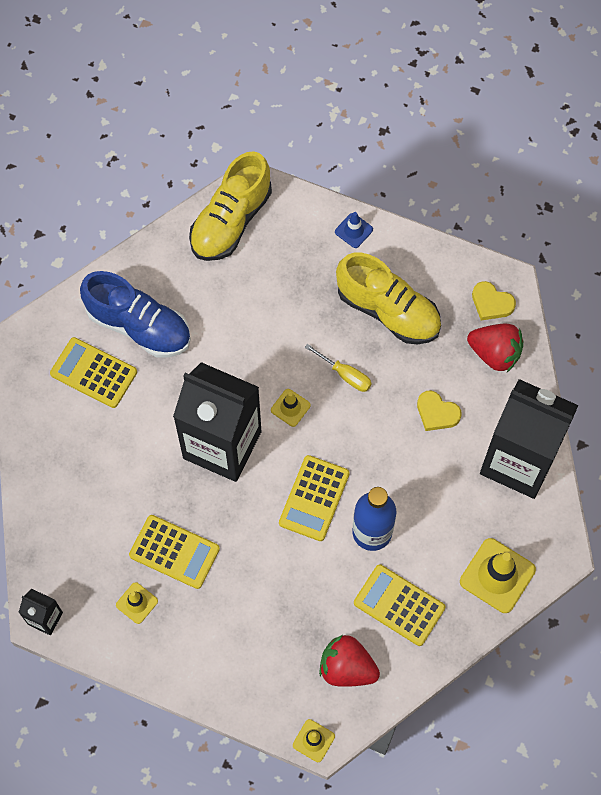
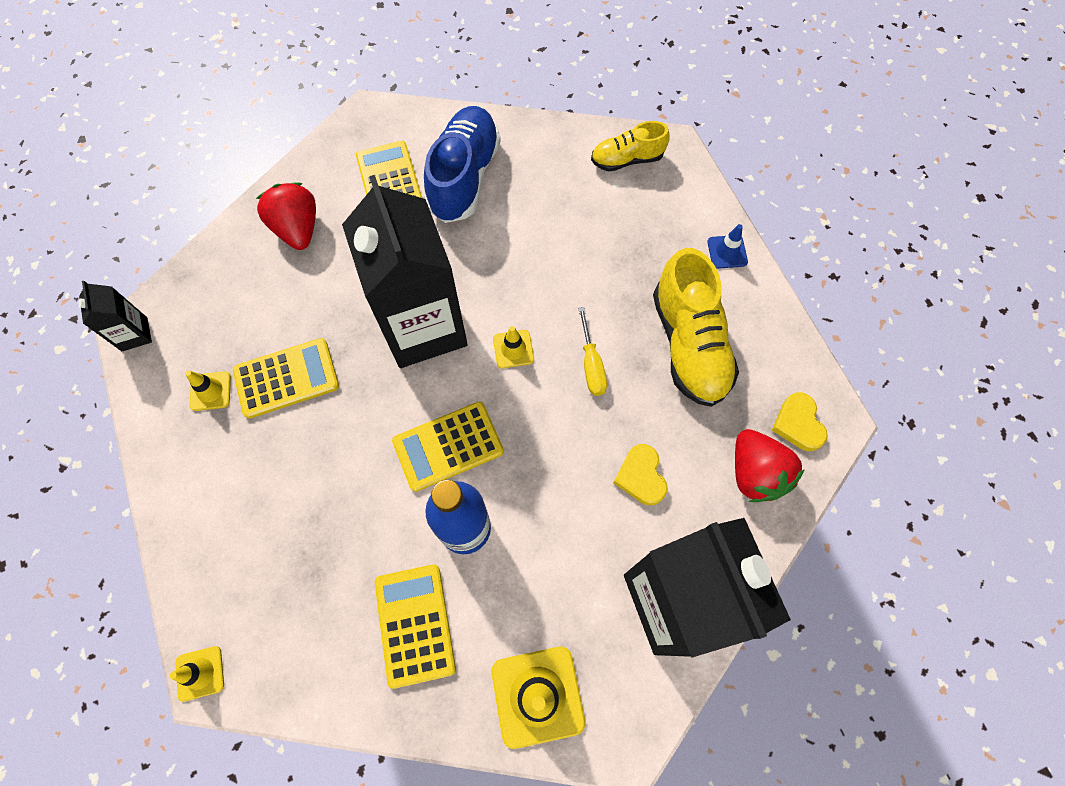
camera: 45 degrees right, 0 degrees up
blue shoe [80,271,191,357] -> blue shoe turned 150 degrees counterclockwise [424,106,501,223]
yellow calculator [129,515,220,589] -> yellow calculator turned 90 degrees counterclockwise [233,338,339,419]
yellow shoe [189,151,272,261] -> yellow shoe [591,121,670,172], size x0.58
red strawberry [319,635,380,687] -> red strawberry moved to [256,182,316,250]

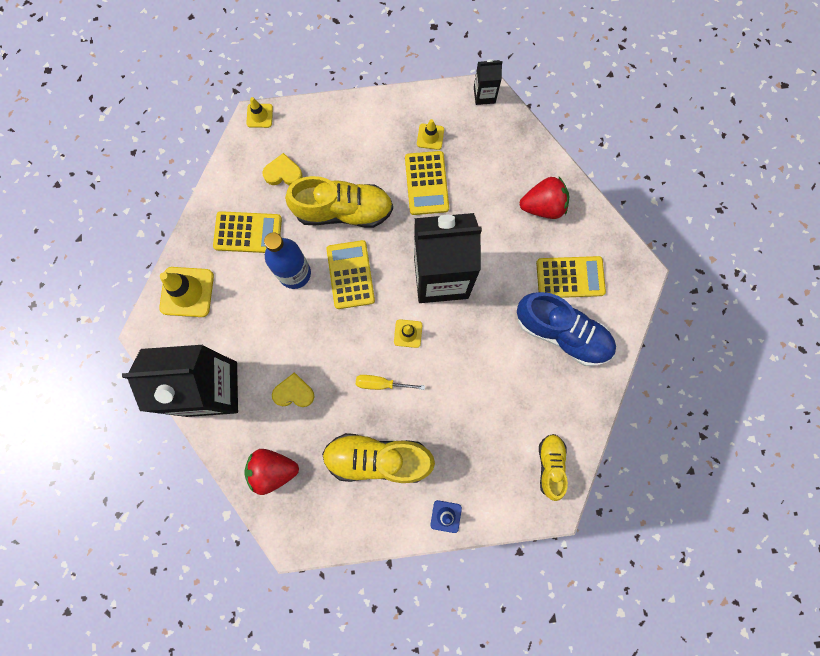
camera: 105 degrees right, 10 degrees up
yellow heart [772,392,828,451] -> yellow heart moved to [262,153,303,185]
none -> yellow shoe [285,176,393,228]

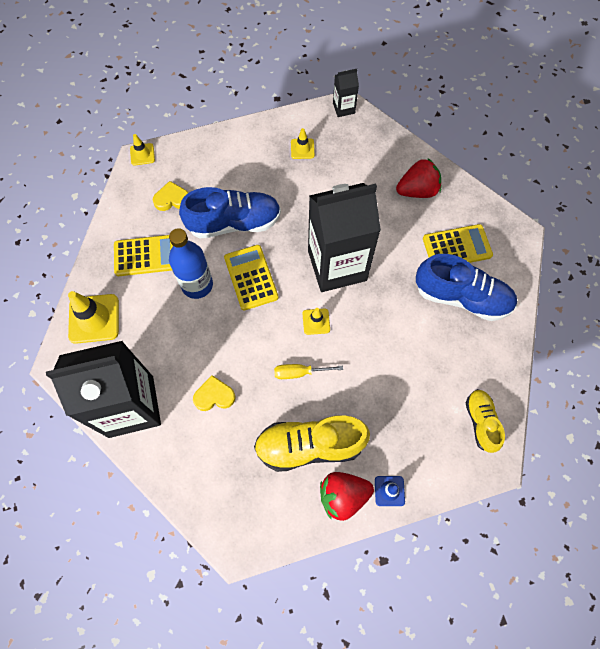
camera: 10 degrees left, 10 degrees down
red strawberry [244,449,299,495] -> red strawberry moved to [320,472,374,521]
yellow shoe [285,176,393,228] -> blue shoe [179,187,281,239]
yellow calculator [405,151,449,215] -> none

